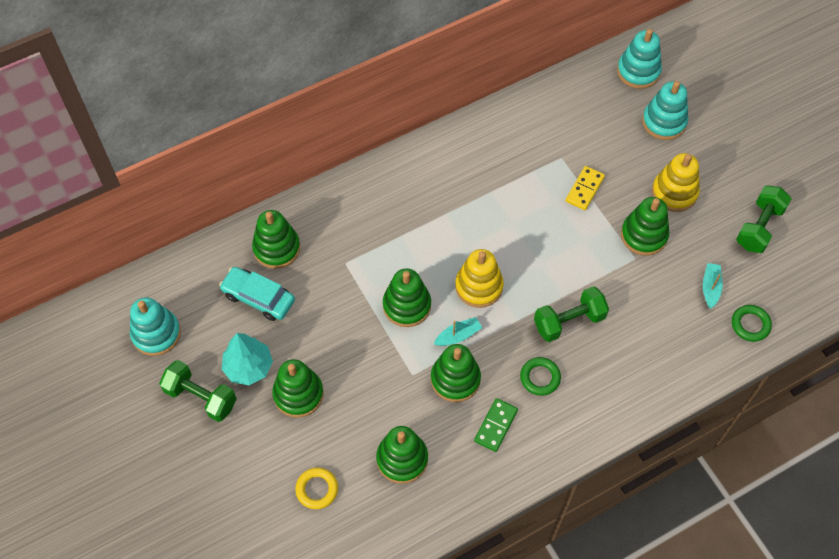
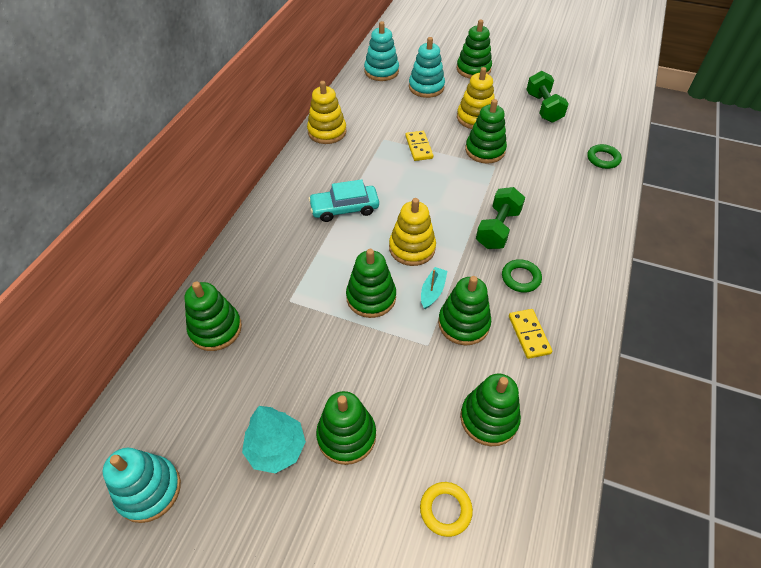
camera: 40 degrees left, 10 degrees down
green dumbbell [159,360,237,422] -> none
turquoise car [219,267,295,321] -> turquoise car moved to [308,179,379,222]
green domino [474,398,518,452] -> yellow domino [509,309,552,359]
turquoise boat [703,263,723,309] -> none
none -> yellow stacking toy [307,81,347,144]
none -> green stacking toy [457,19,492,79]

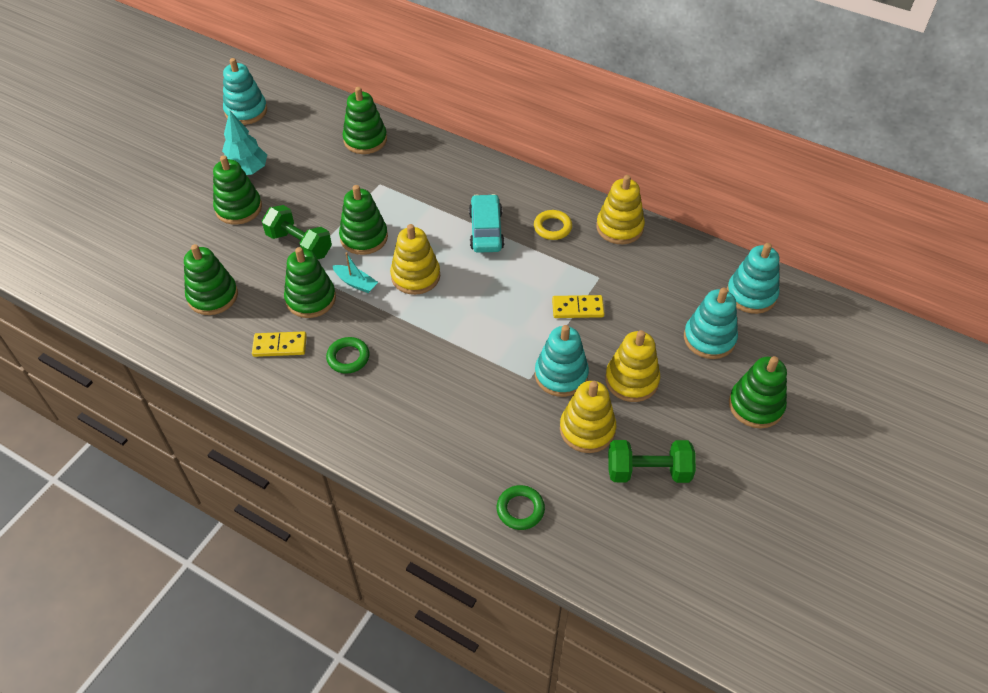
camera: 100 degrees right, 0 degrees up
yellow ring [420,482,473,537] -> yellow ring moved to [534,210,572,240]
green stacking toy [465,99,507,164] -> turquoise stacking toy [535,325,589,397]
green dumbbell [476,187,525,249] -> green dumbbell moved to [262,205,332,260]
none -> yellow stacking toy [560,381,616,453]

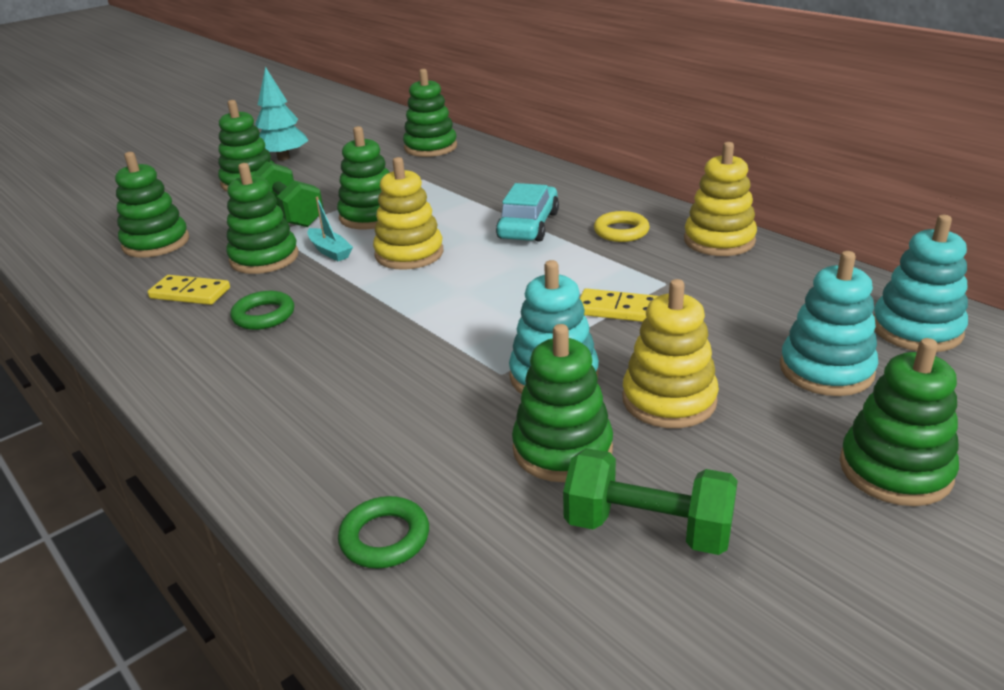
camera: 20 degrees right, 20 degrees down
turquoise stacking toy [223,58,267,125] -> none
yellow stacking toy [560,381,616,453] -> green stacking toy [512,324,613,482]

